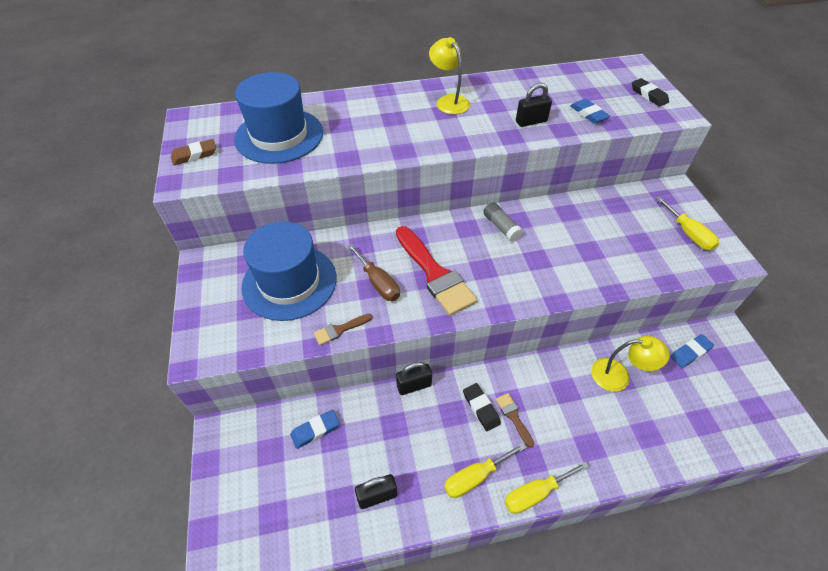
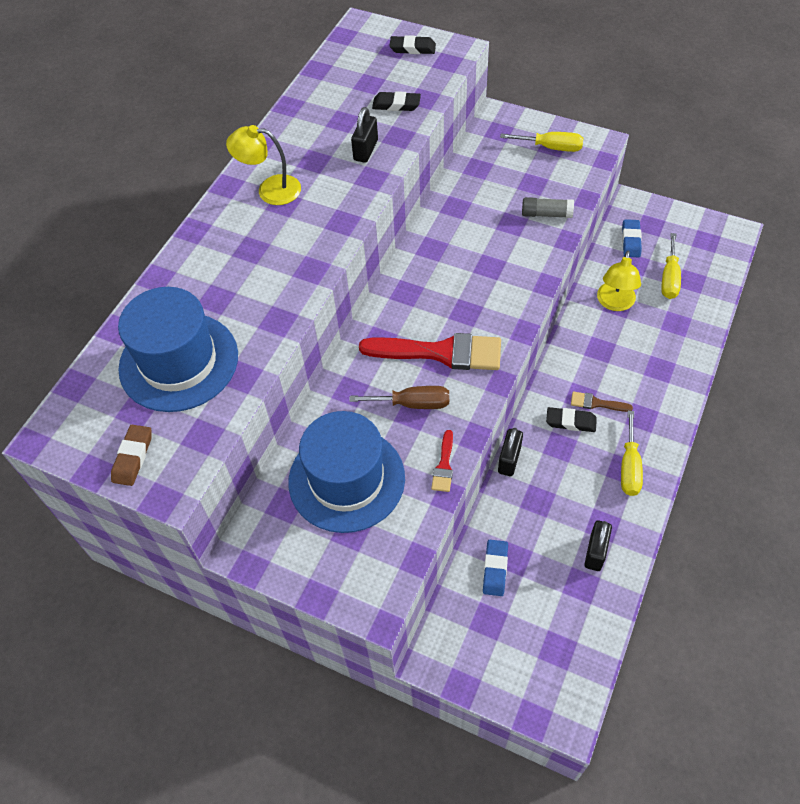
camera: 50 degrees left, 5 degrees up
brown brush [314,314,372,345] -> red brush [431,430,453,492]
grey glue stick [483,202,523,242] -> grey glue stick moved to [522,197,574,218]
yellow screwdriver [504,462,589,514] -> yellow screwdriver moved to [661,233,681,299]
blue eraser [570,99,610,124] -> black eraser [372,91,421,111]
yellow lamp [591,336,670,392] -> yellow lamp turned 150 degrees clockwise [597,251,641,311]

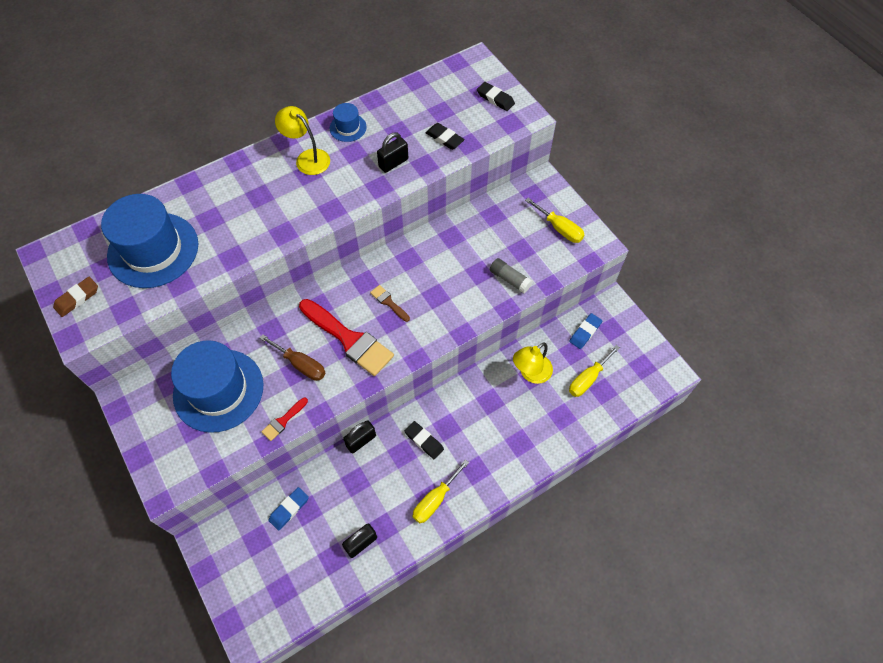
camera: 30 degrees right, 5 degrees up
brown brush [571,392,633,412] -> brown brush moved to [370,285,410,322]
none -> blue hat [330,103,367,142]

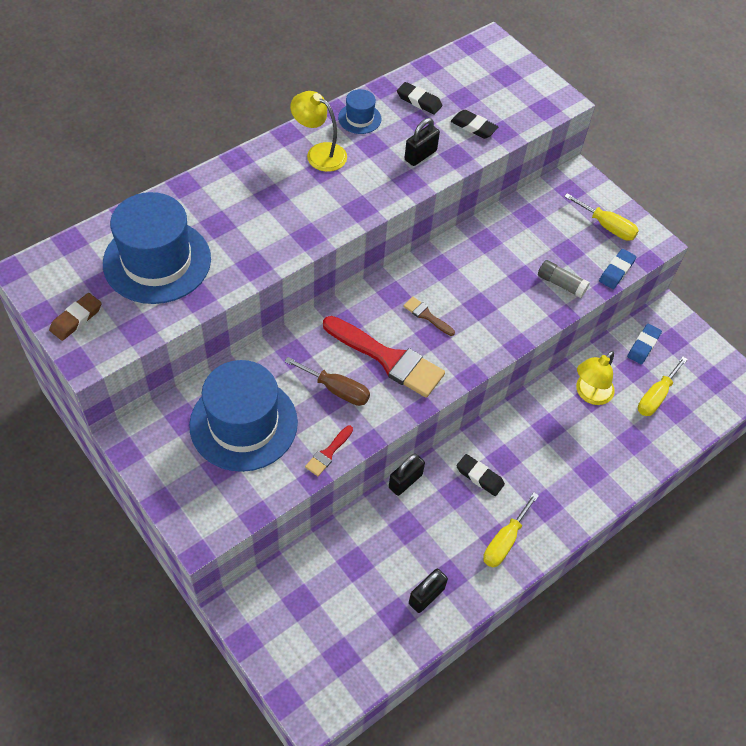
camera: 10 degrees left, 5 degrees down
blue eraser [268,487,309,531] -> blue eraser moved to [599,249,636,289]
black eraser [477,82,515,111] -> black eraser moved to [397,82,442,115]

